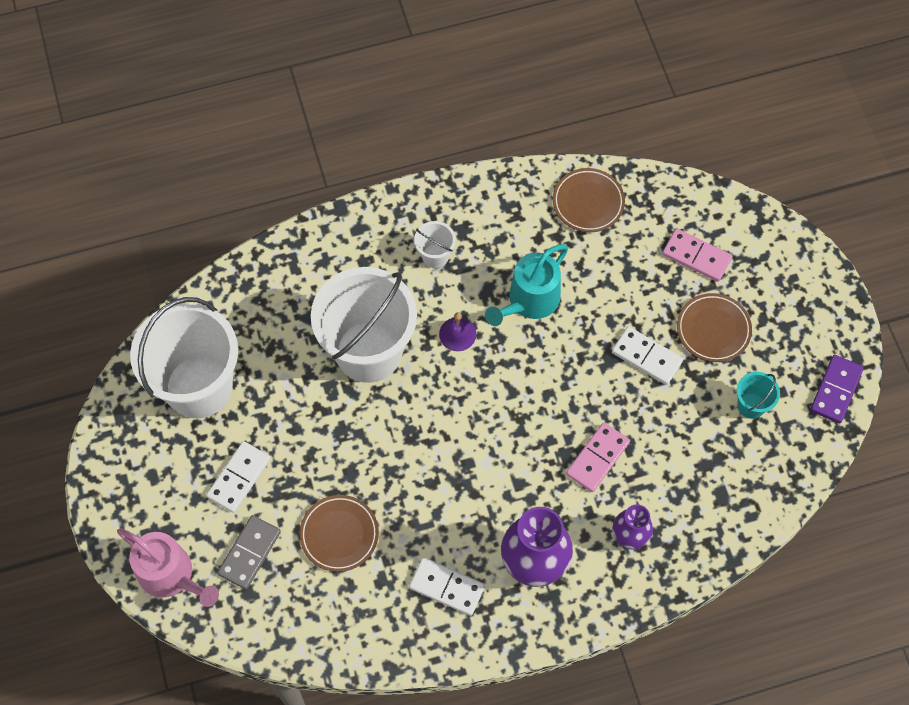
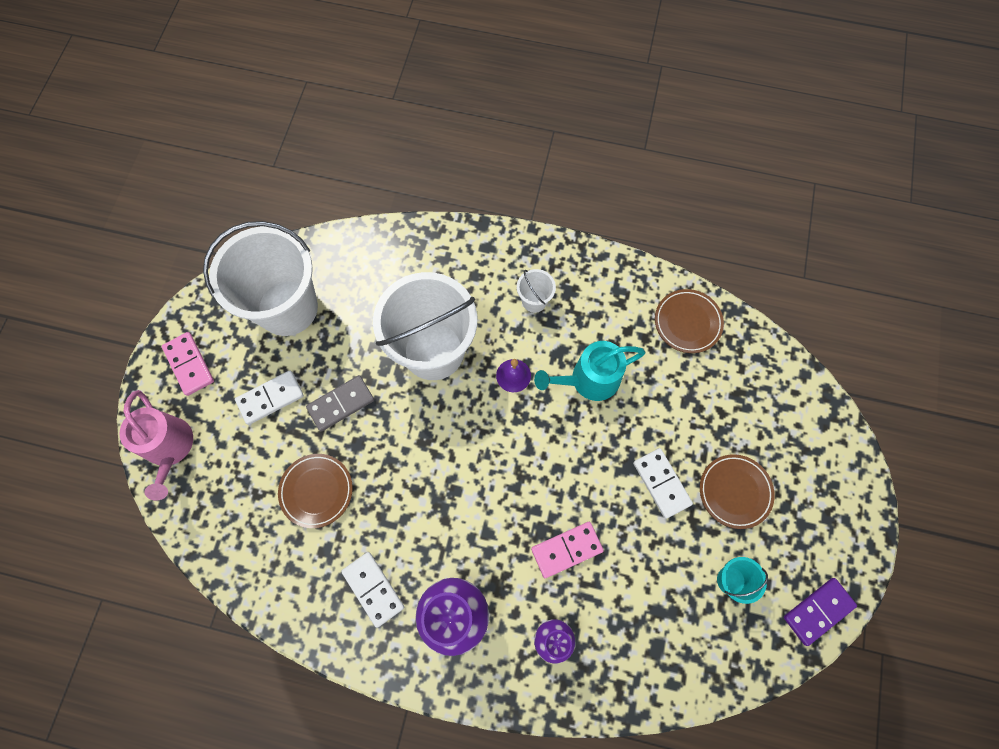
camera: 30 degrees right, 5 degrees up
grey domino [217,515,281,589] -> grey domino moved to [306,375,374,432]
pink domino [662,229,732,282] -> pink domino moved to [162,332,214,396]

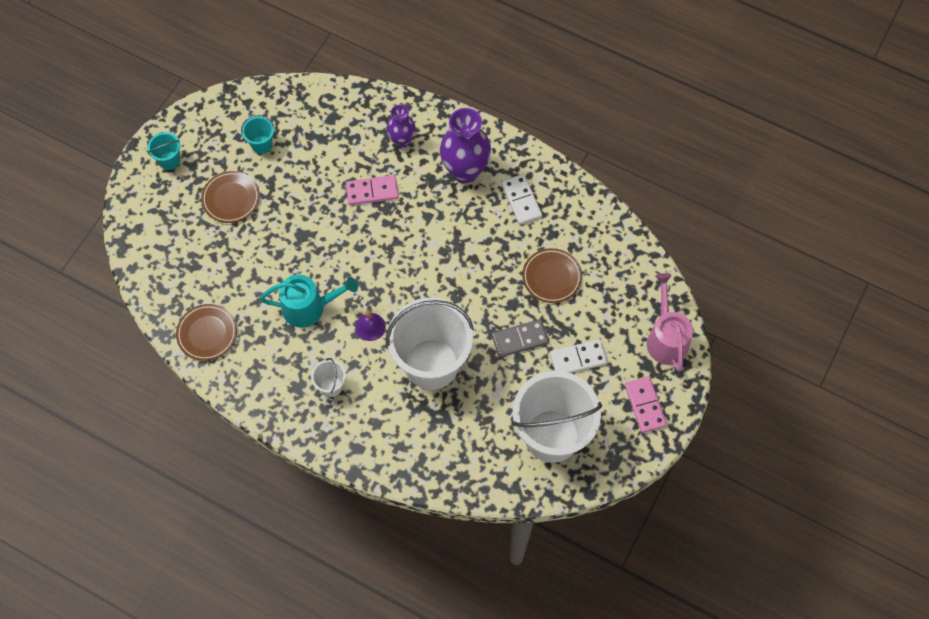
camera: 165 degrees left, 5 degrees down
white domino [633,448,693,519] -> none
purple domino [784,578,857,646] -> none
none -> turquoise bucket [148,132,180,170]

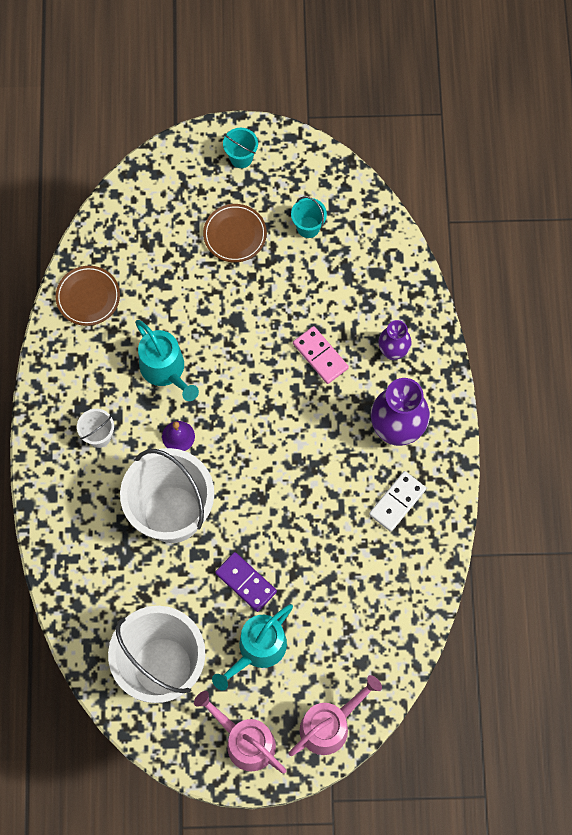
camera: 60 degrees right, 5 degrees up
grey domino [492,319,549,357] -> purple domino [215,552,277,612]
brown plate [522,248,582,303] -> none
white domino [550,339,608,373] -> turquoise watering can [212,604,293,690]
pink domino [625,376,667,433] -> pink watering can [194,691,286,774]

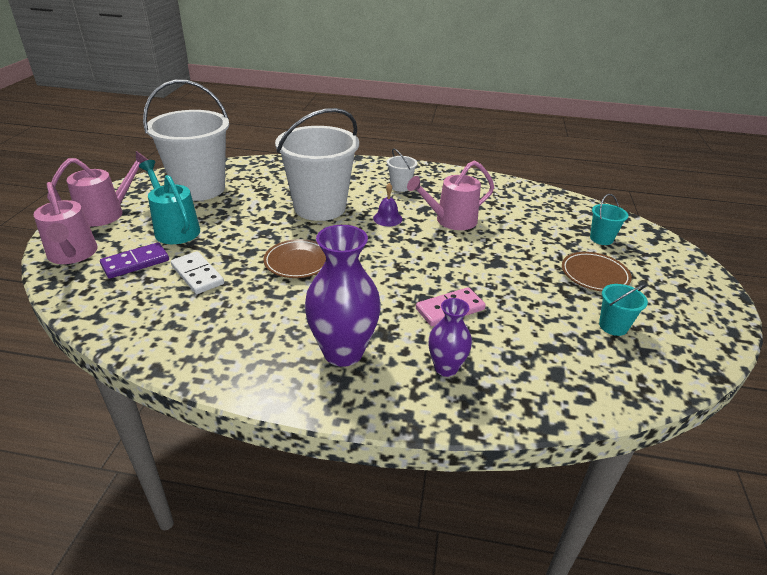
camera: 100 degrees right, 35 degrees down
brown plate [55,266,120,326] -> brown plate moved to [263,239,326,278]
turquoise watering can [135,320,199,401] -> pink watering can [407,160,494,230]
purple domino [215,552,277,612] -> purple domino moved to [100,242,169,279]
turquoise bucket [223,128,258,168] -> turquoise bucket moved to [590,194,628,245]
white domino [369,471,426,532] -> white domino moved to [171,251,224,294]

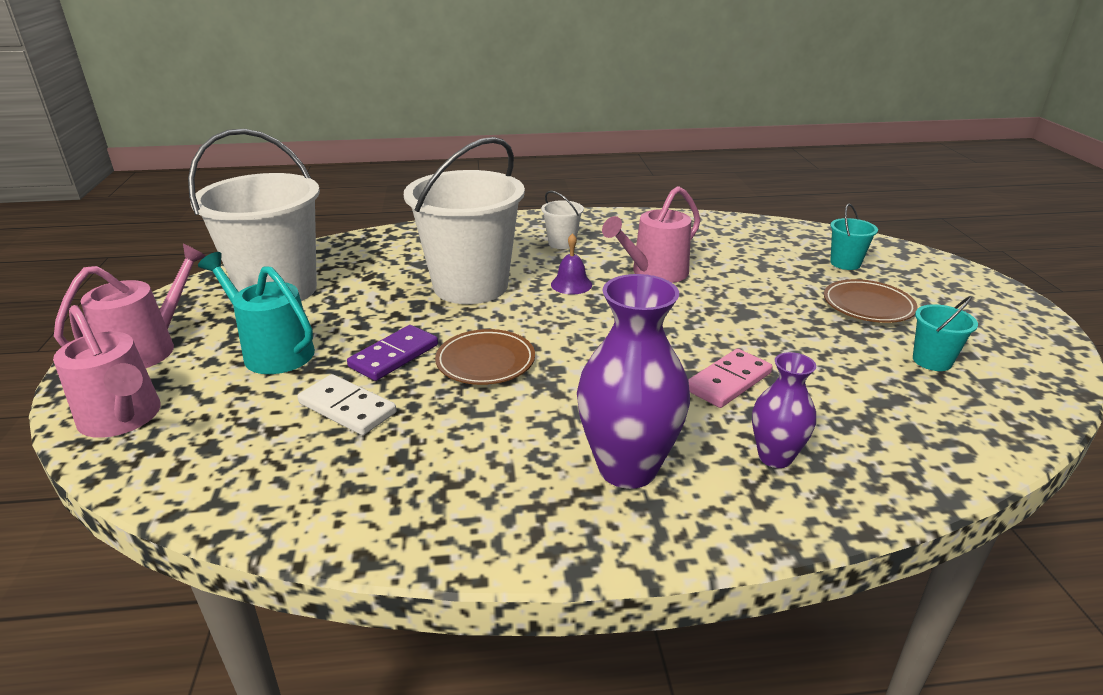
camera: 15 degrees left, 5 degrees down
purple domino [100,242,169,279] -> purple domino moved to [347,325,438,381]

